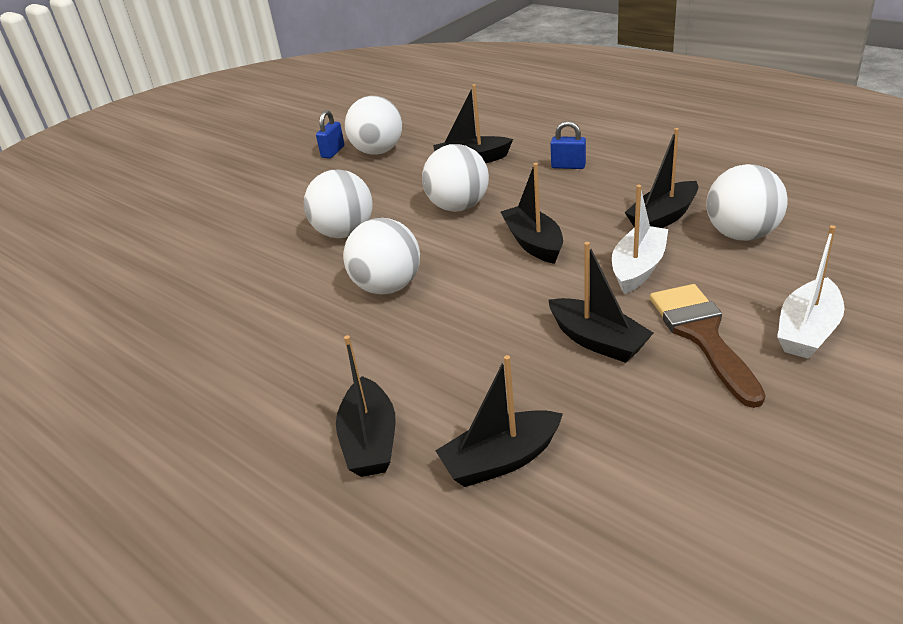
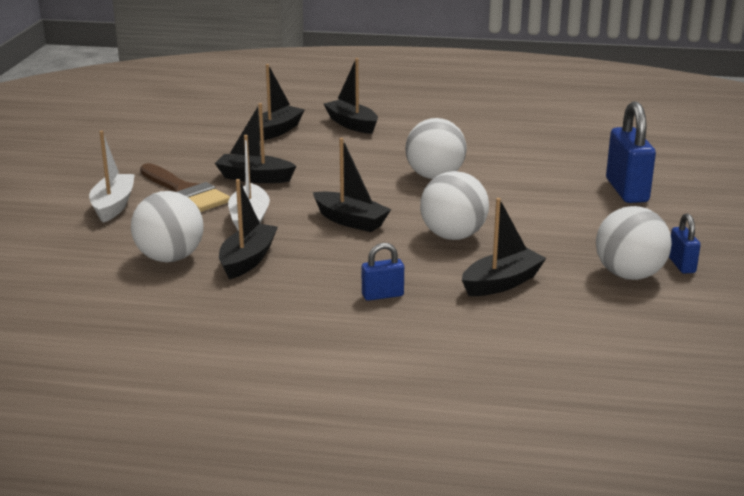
camera: 145 degrees right, 10 degrees down
white ball [304,169,373,238] -> none
none -> blue padlock [606,101,656,203]

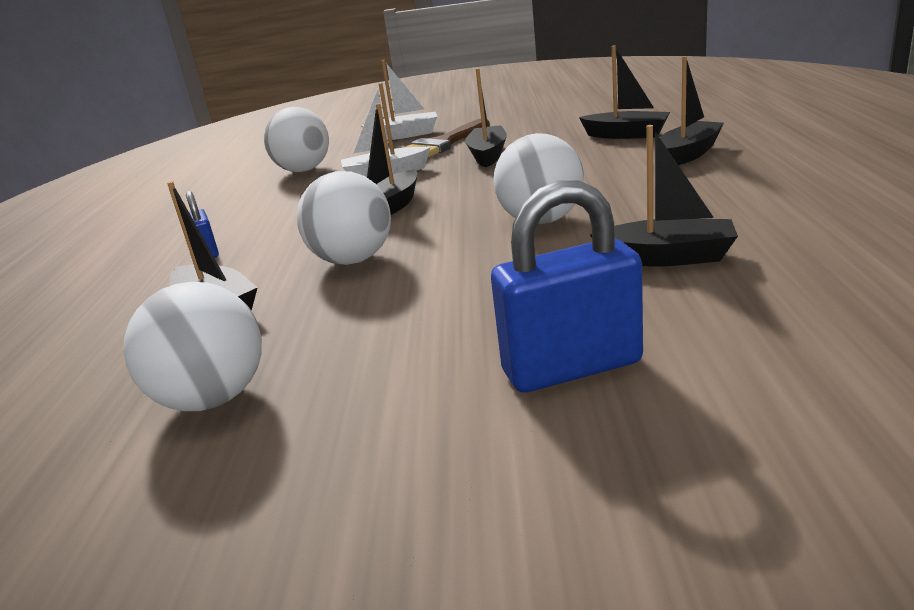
camera: 85 degrees right, 0 degrees up
black boat [219,179,278,279] -> black boat moved to [590,125,738,266]
blue padlock [669,213,701,274] -> none

